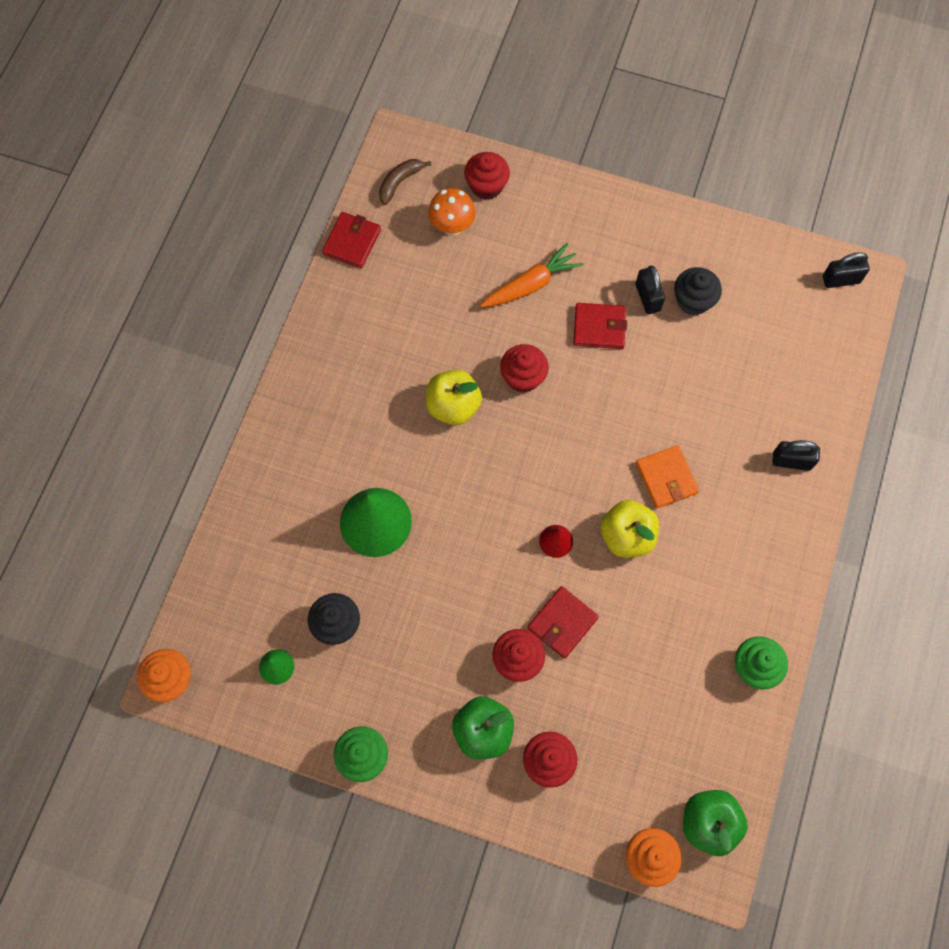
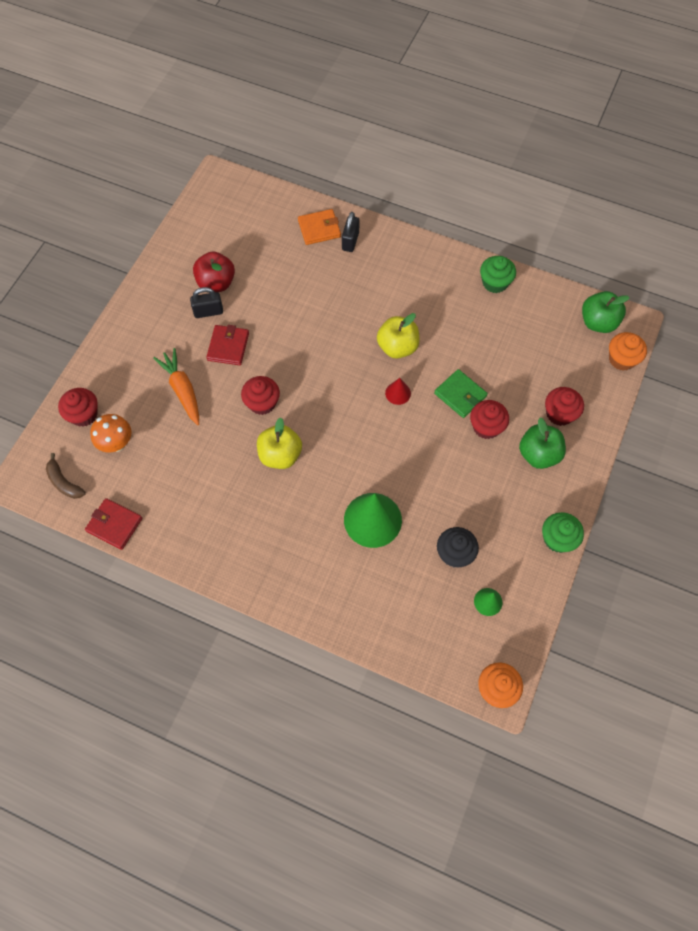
camera: 85 degrees left, 5 degrees down
red wallet [528,586,599,659] -> green wallet [434,369,488,418]
orange wallet [636,445,699,509] -> orange wallet moved to [298,209,341,245]
black cupcake [674,267,722,315] -> red apple [193,251,235,292]
black padlock [823,252,870,288] -> none

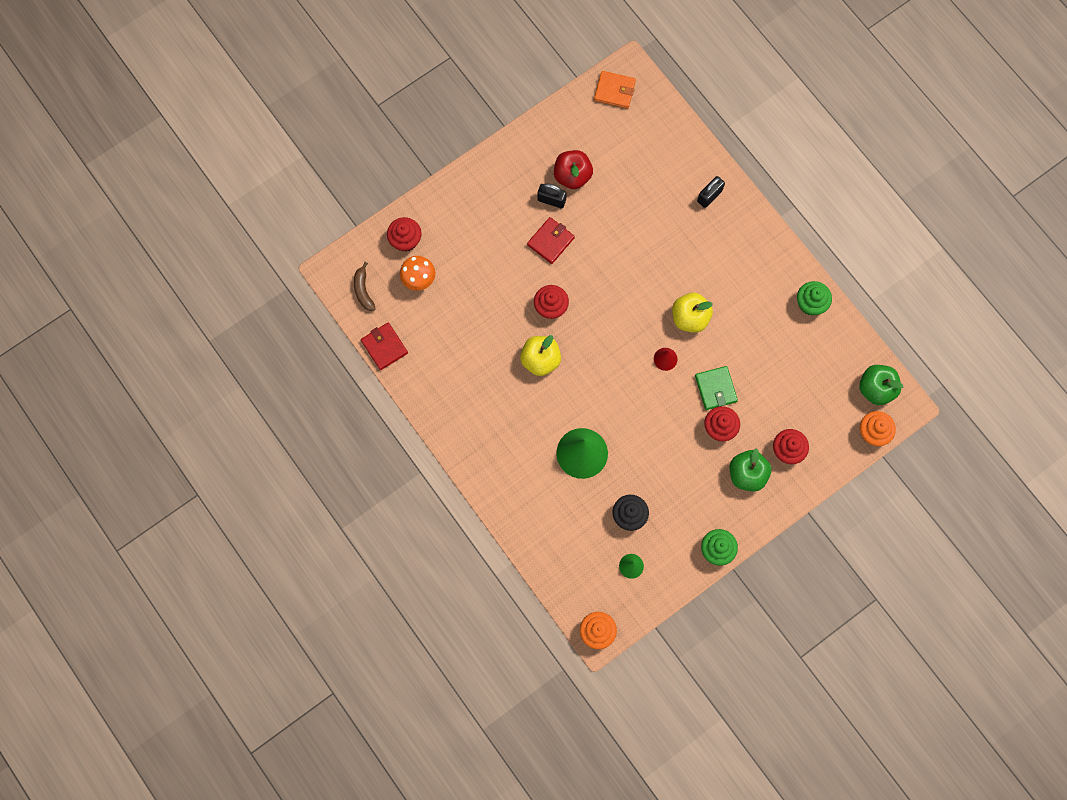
camera: 30 degrees right, 10 degrees up
orange carrot [153,348,199,425] -> none
orange wallet [298,209,341,245] -> orange wallet moved to [594,71,636,109]

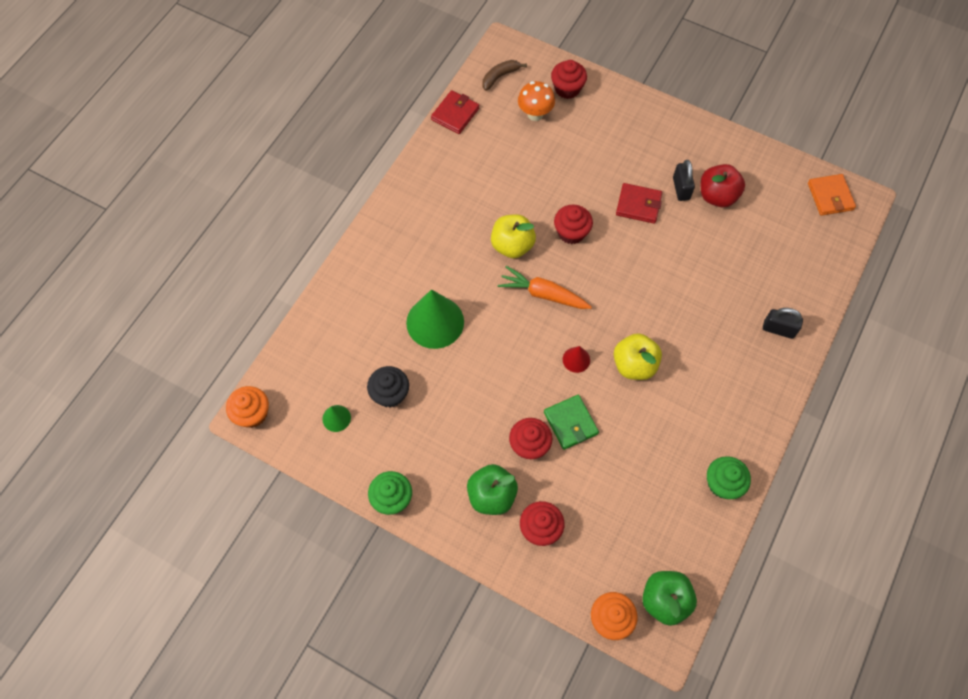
camera: 65 degrees right, 10 degrees down
green wallet [695,366,738,410] -> green wallet turned 75 degrees counterclockwise [544,395,599,450]
none -> orange carrot [498,266,592,309]

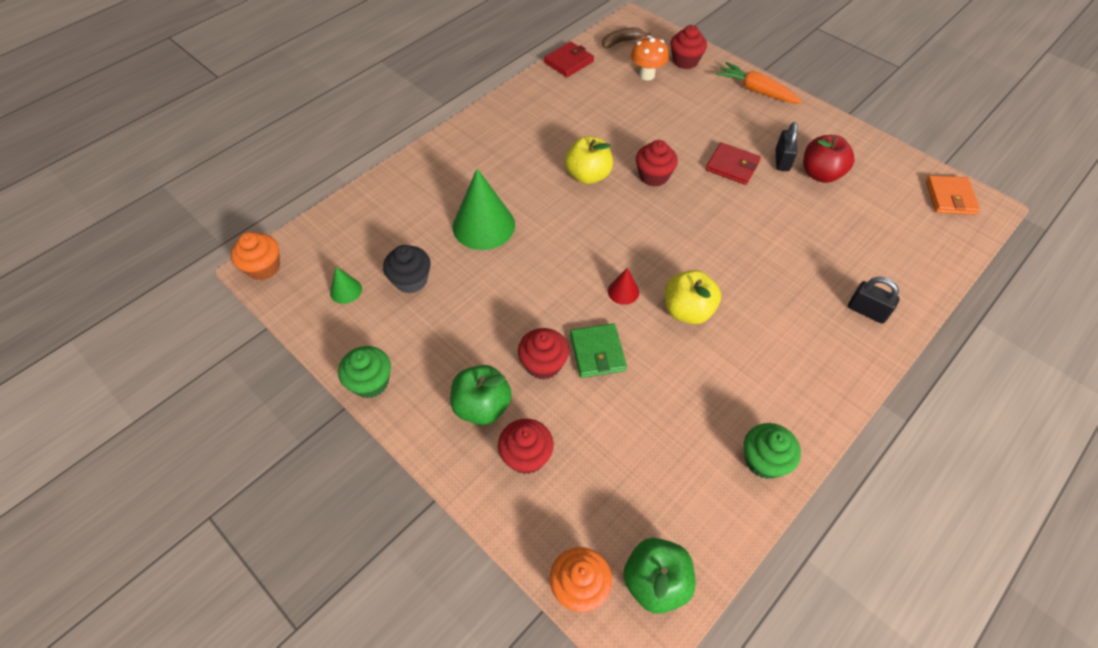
camera: 15 degrees right, 10 degrees down
orange carrot [498,266,592,309] -> orange carrot moved to [715,62,802,104]

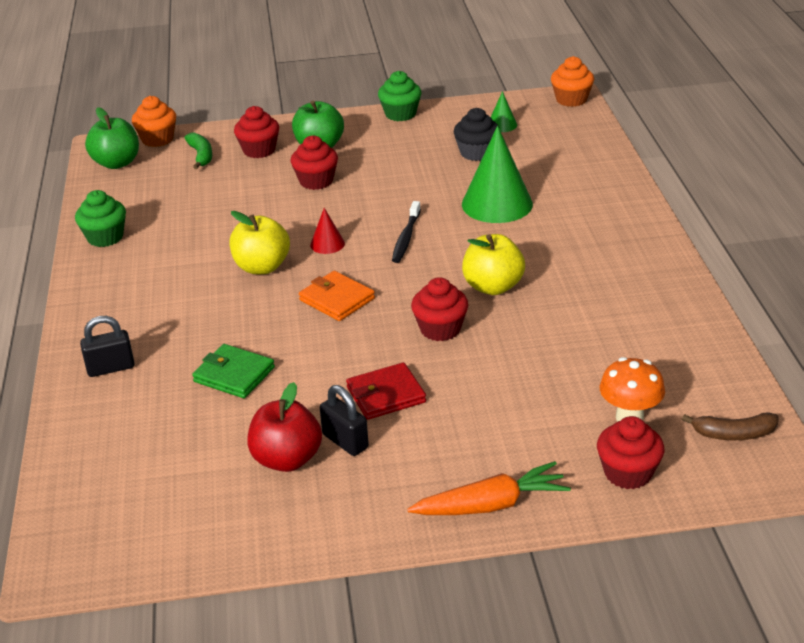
camera: 130 degrees right, 20 degrees down
red wallet [544,42,594,77] -> none
green wallet [570,323,627,378] -> green wallet moved to [192,344,275,398]
brown banana [602,27,651,48] -> brown banana turned 75 degrees clockwise [682,412,778,440]
orange wallet [926,175,980,215] -> orange wallet moved to [299,271,375,321]
none -> green banana [185,133,212,169]
none -> black toothbrush [392,201,421,263]

